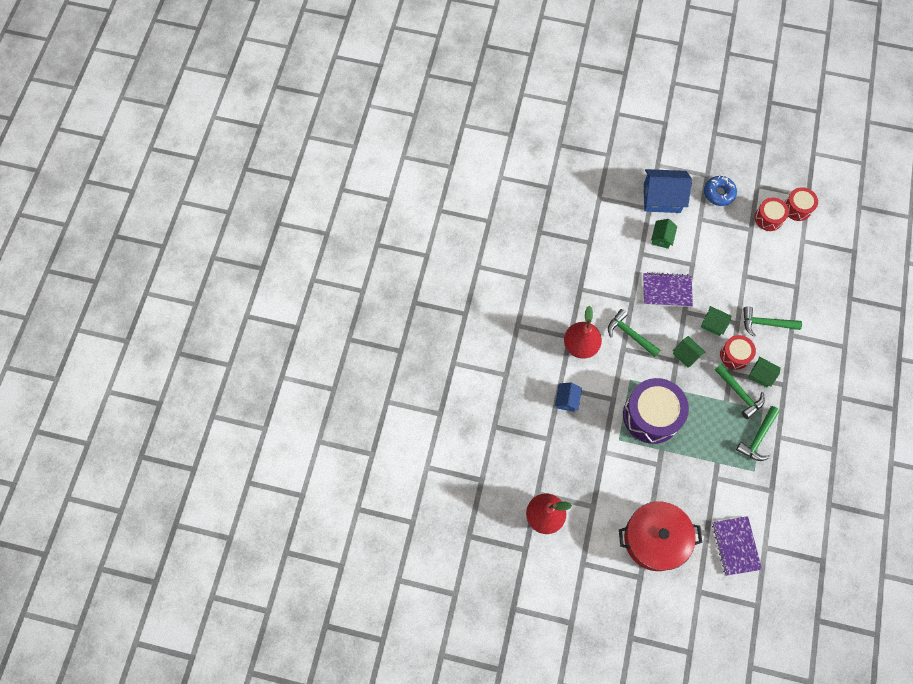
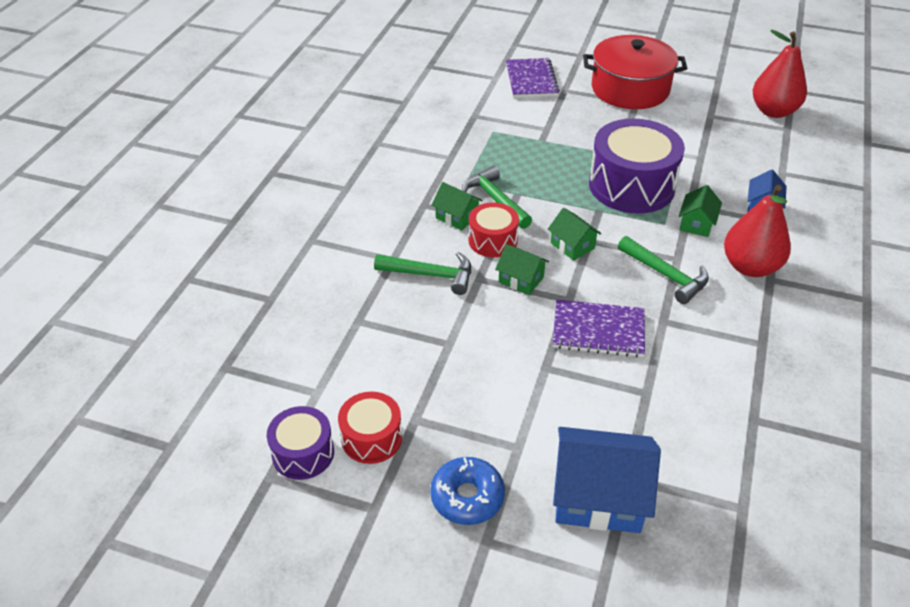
camera: 175 degrees left, 25 degrees down
green house [651,219,677,249] -> green house moved to [679,185,722,237]
green hammer [736,406,780,461] -> none
red drum [785,187,818,221] -> purple drum [267,406,334,480]

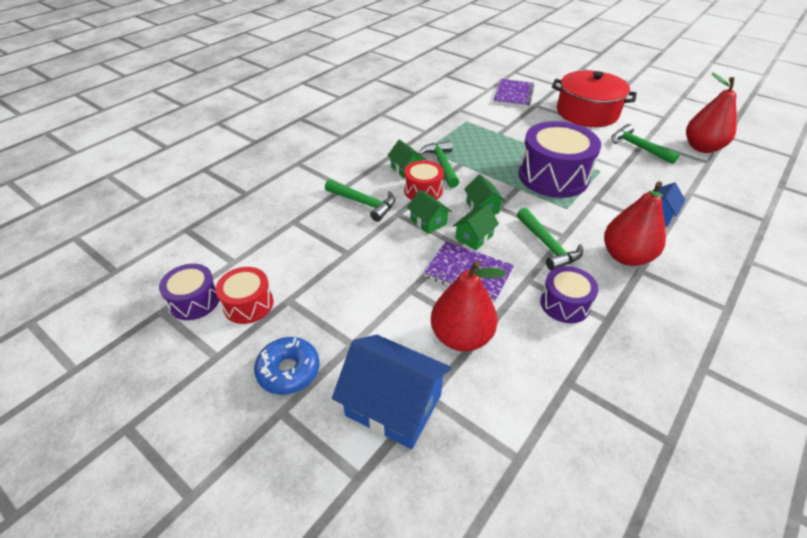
camera: 20 degrees right, 0 degrees up
green house [679,185,722,237] -> green house moved to [453,205,499,250]
none -> red pear [431,261,506,351]
none -> purple drum [540,266,599,323]
none -> green hammer [612,124,680,164]

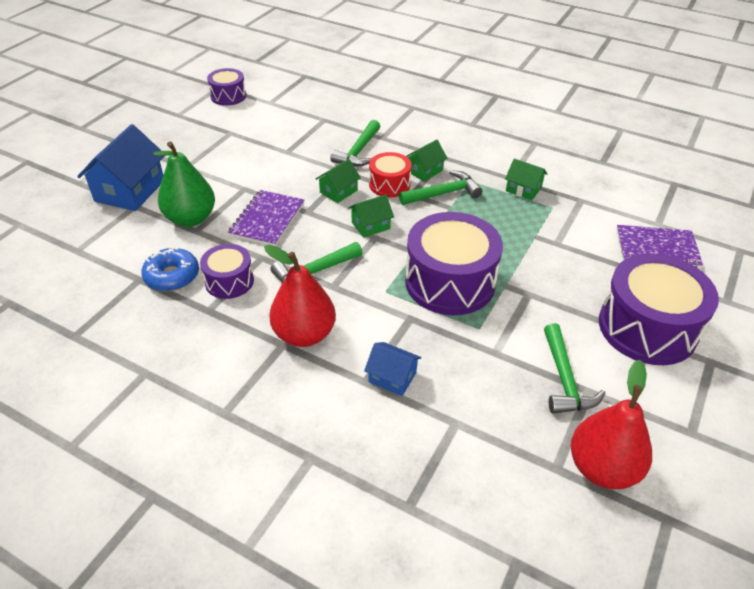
camera: 80 degrees right, 0 degrees up
red drum [215,267,273,324] -> none
blue donut [254,337,320,395] -> blue donut moved to [141,247,199,291]
red pear [431,261,506,351] -> green pear [153,141,215,227]
green house [453,205,499,250] -> green house moved to [505,159,548,200]
red pot [552,70,637,127] -> purple drum [599,253,719,365]
green hammer [612,124,680,164] -> green hammer turned 135 degrees clockwise [544,323,606,414]

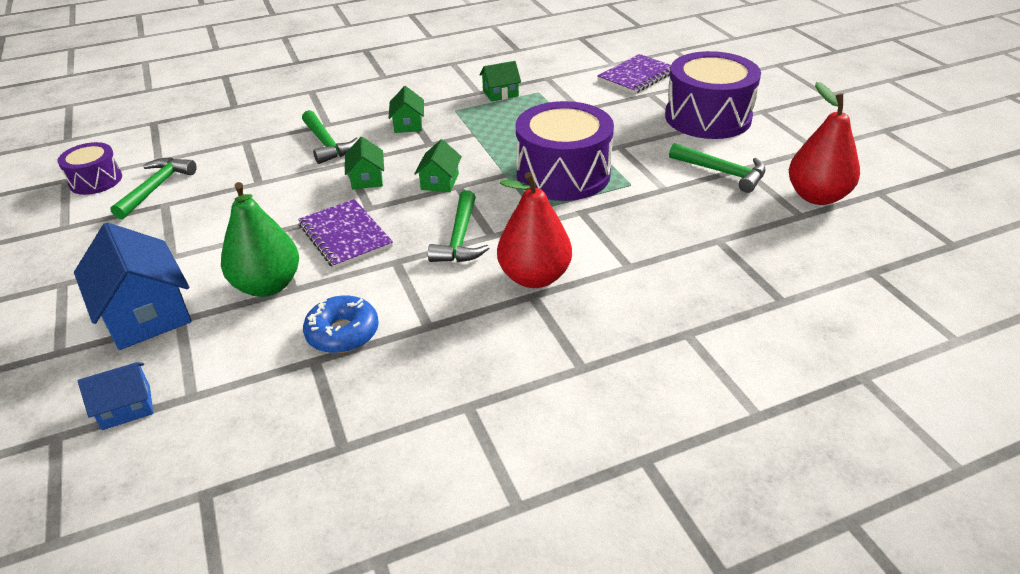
camera: 50 degrees left, 5 degrees down
purple drum [200,244,254,299] -> none
blue house [364,342,422,396] -> blue house moved to [78,362,153,430]
red drum [369,152,412,197] -> none
green hammer [399,170,482,205] -> green hammer moved to [110,157,197,219]

